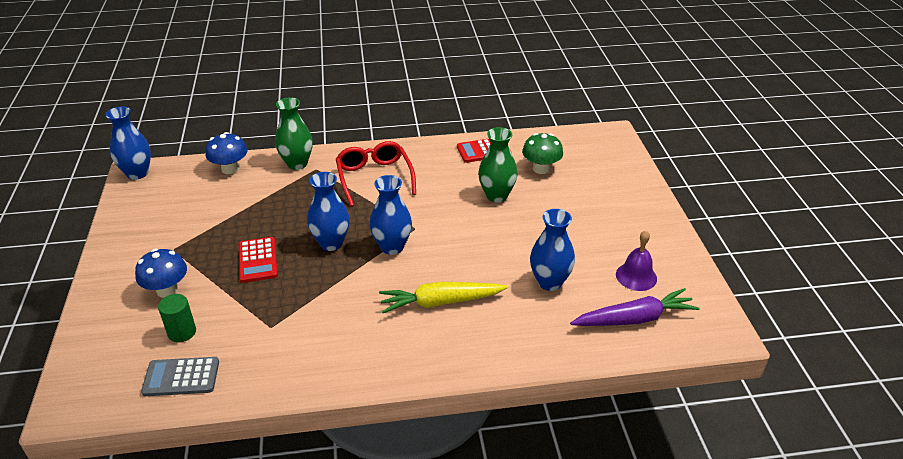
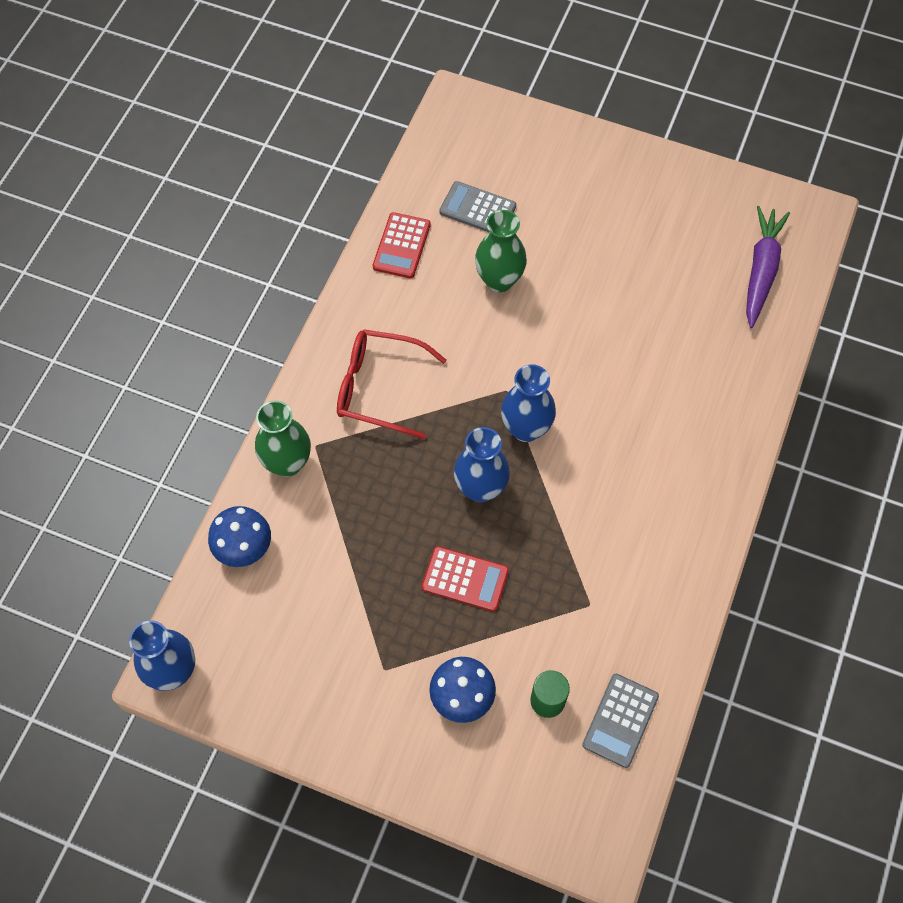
camera: 60 degrees left, 25 degrees up
yellow carrot [379,282,508,313] -> none
green mushroom [522,133,563,174] -> grey calculator [439,181,516,232]
blue vase [530,209,575,291] -> none
purple bell [616,230,657,291] -> none

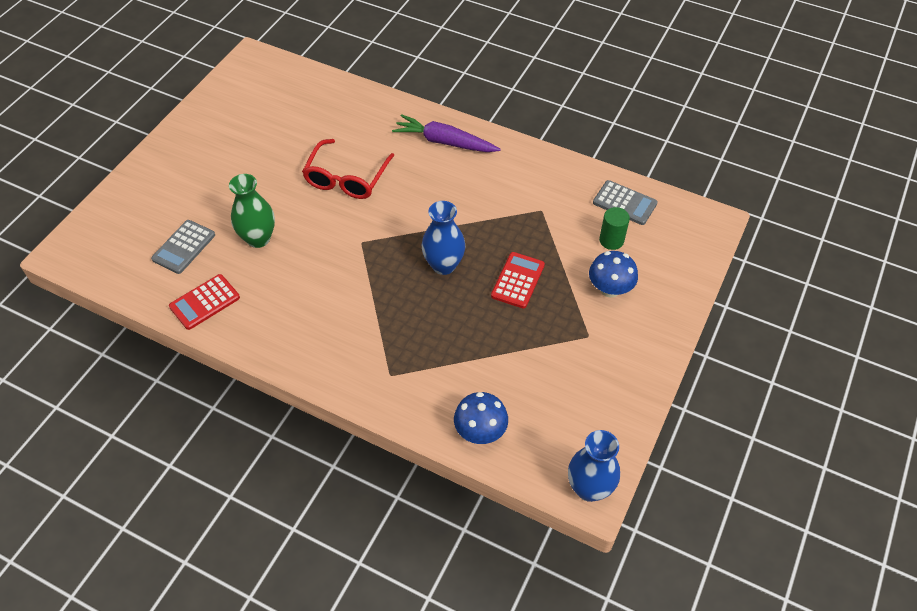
camera: 85 degrees left, 10 degrees down
green vase [255,400,311,477] -> none
red glasses [337,329,446,439] -> red glasses moved to [302,139,394,199]
red calculator [373,212,431,278] -> red calculator turned 120 degrees clockwise [169,274,240,330]
blue vase [501,364,556,442] -> none
purple carrot [746,206,790,328] -> purple carrot moved to [392,114,501,152]

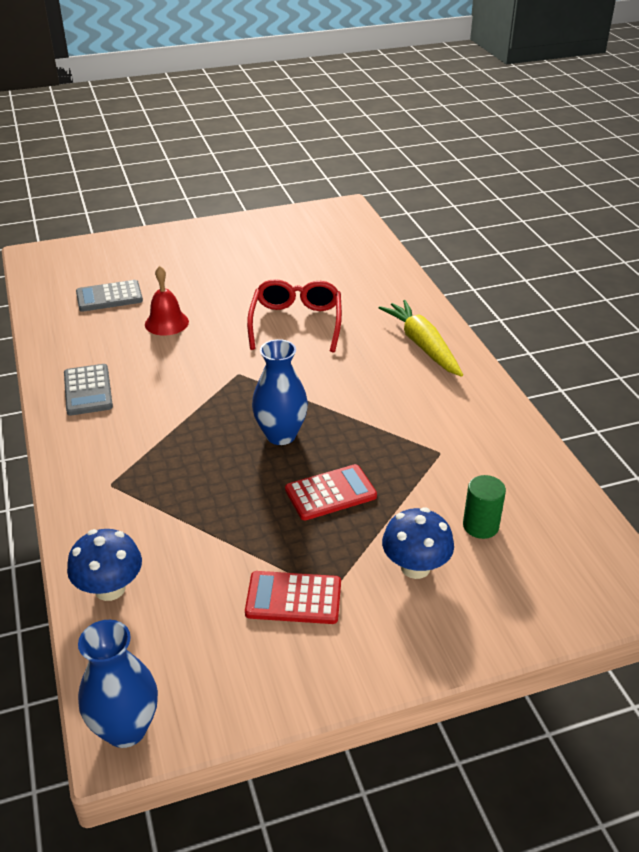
camera: 45 degrees right, 15 degrees down
red calculator [169,274,240,330] -> red calculator moved to [245,571,341,624]
green vase [229,174,275,248] -> red bell [145,266,189,336]
red glasses [302,139,394,199] -> red glasses turned 120 degrees clockwise [247,279,342,353]
purple carrot [392,114,501,152] -> yellow carrot [379,300,463,377]
grey calculator [593,180,657,225] -> grey calculator moved to [64,364,113,416]

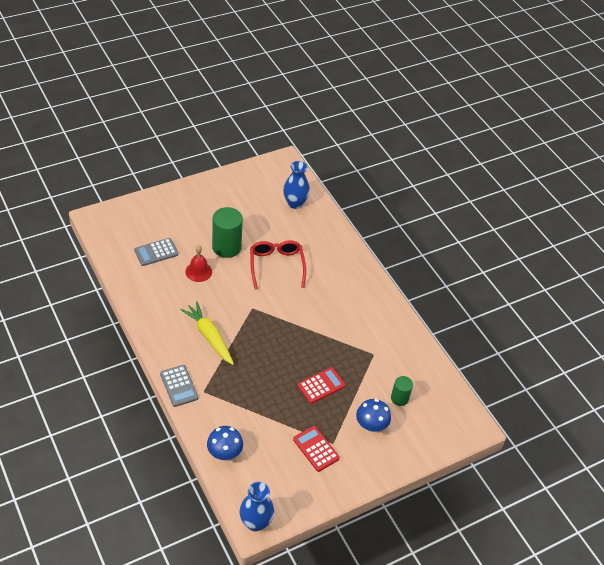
camera: 15 degrees left, 10 degrees up
grey calculator [64,364,113,416] -> grey calculator moved to [160,365,198,407]
red calculator [245,571,341,624] -> red calculator turned 60 degrees clockwise [293,426,340,472]
blue vase [252,339,308,445] -> blue vase moved to [283,161,310,209]
yellow carrot [379,300,463,377] -> yellow carrot moved to [180,301,234,365]
none -> green cylinder [212,207,243,258]

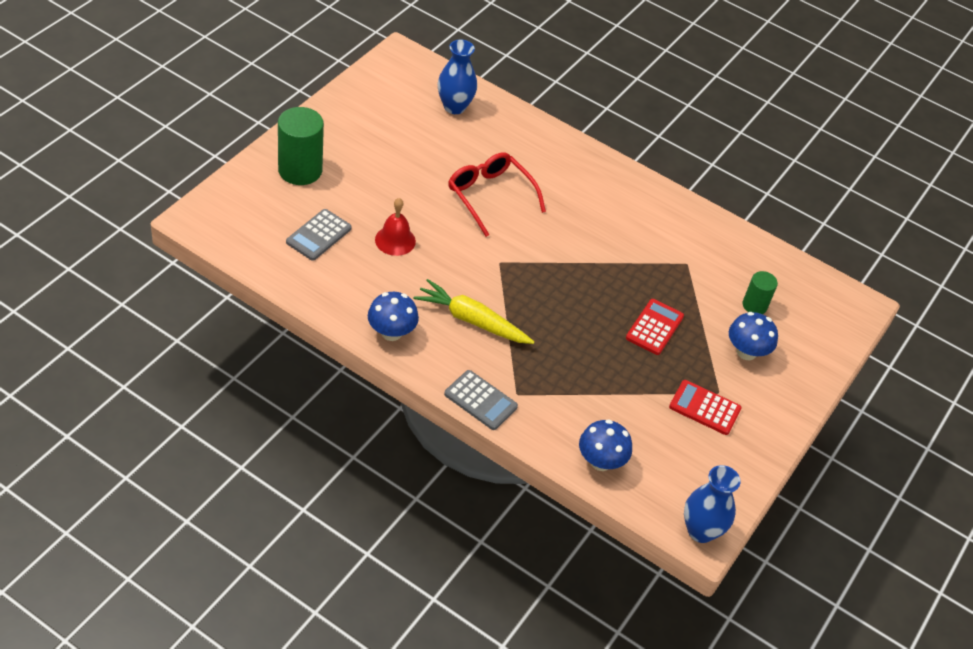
camera: 30 degrees left, 0 degrees up
green cylinder [212,207,243,258] -> green cylinder moved to [278,107,324,185]
none -> blue mushroom [368,292,419,341]

